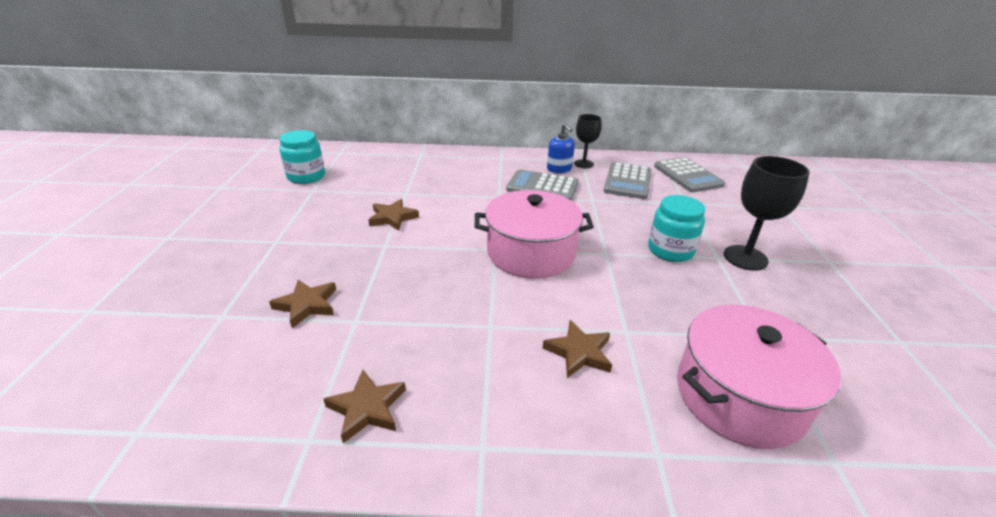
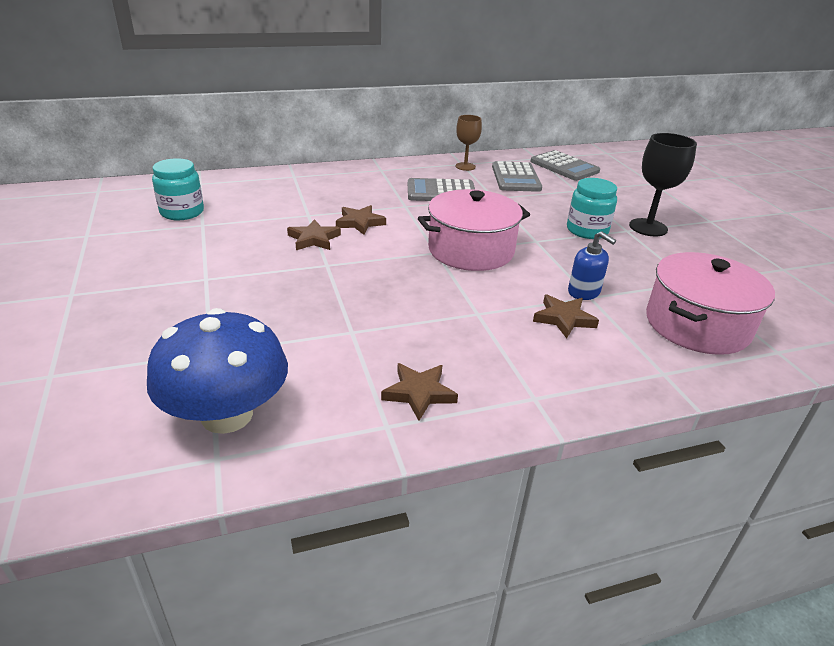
camera: 20 degrees left, 0 degrees up
brown star [269,280,336,328] -> brown star moved to [336,205,386,235]
blue soap dispenser [547,123,575,173] -> blue soap dispenser moved to [568,231,616,300]
black goblet [574,114,602,168] -> brown goblet [455,115,482,171]
none -> blue mushroom [147,308,288,434]

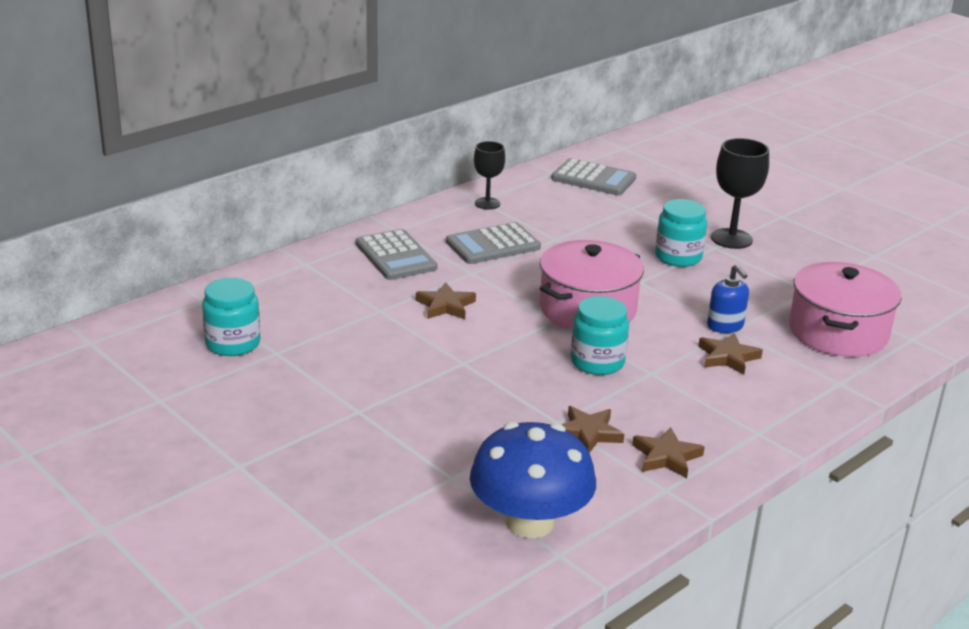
camera: 25 degrees left, 5 degrees down
brown star [287,219,341,250] -> brown star moved to [561,406,624,453]
brown goblet [455,115,482,171] -> black goblet [474,141,505,209]
grey calculator [492,161,542,192] -> grey calculator moved to [356,229,437,280]
blue soap dispenser [568,231,616,300] -> blue soap dispenser turned 45 degrees clockwise [707,264,749,333]
none -> turquoise jar [571,296,629,375]

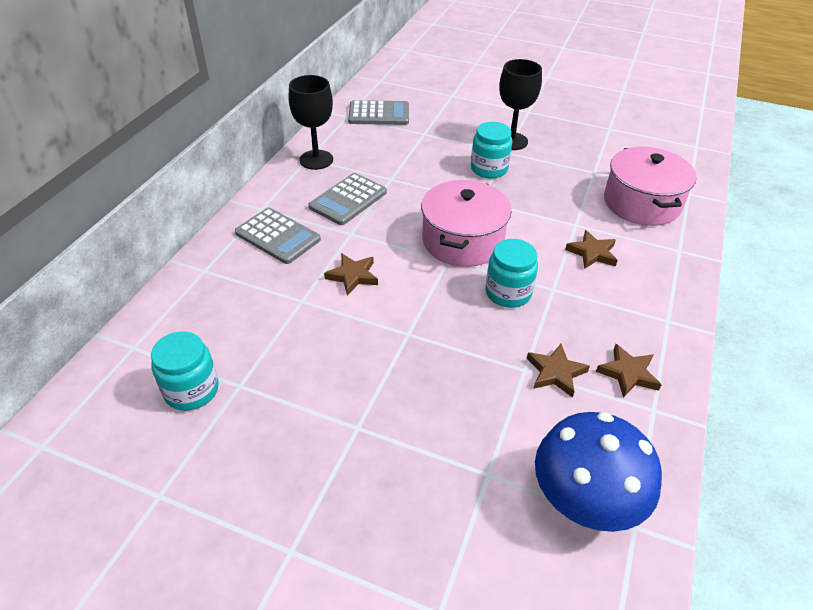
camera: 25 degrees left, 15 degrees up
black goblet [474,141,505,209] -> black goblet [289,75,333,170], size x1.55
blue soap dispenser [707,264,749,333] -> none

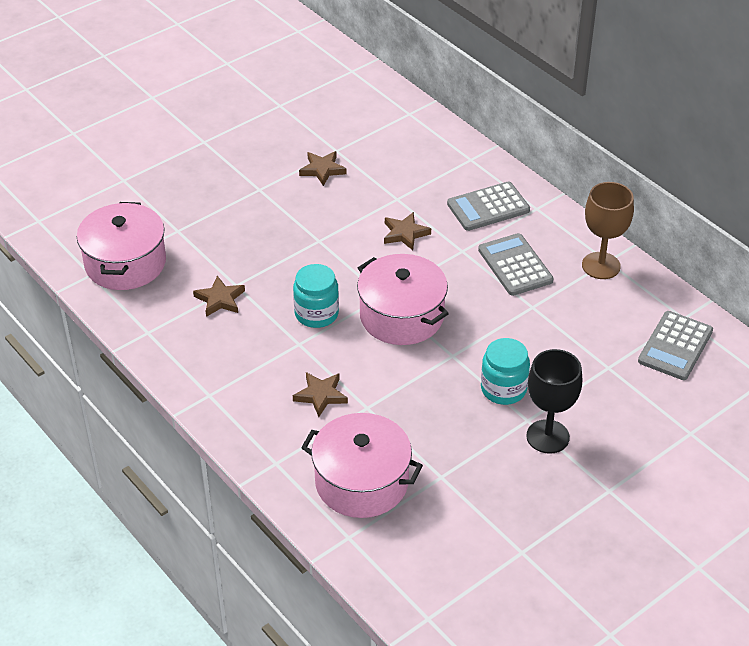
camera: 120 degrees right, 0 degrees up
turquoise jar [151,331,219,411] -> none
black goblet [289,75,333,170] -> brown goblet [582,182,634,279]
blue mushroom [535,412,662,532] -> pink pot [77,202,166,290]
brown star [596,344,662,398] -> brown star moved to [299,151,347,186]

